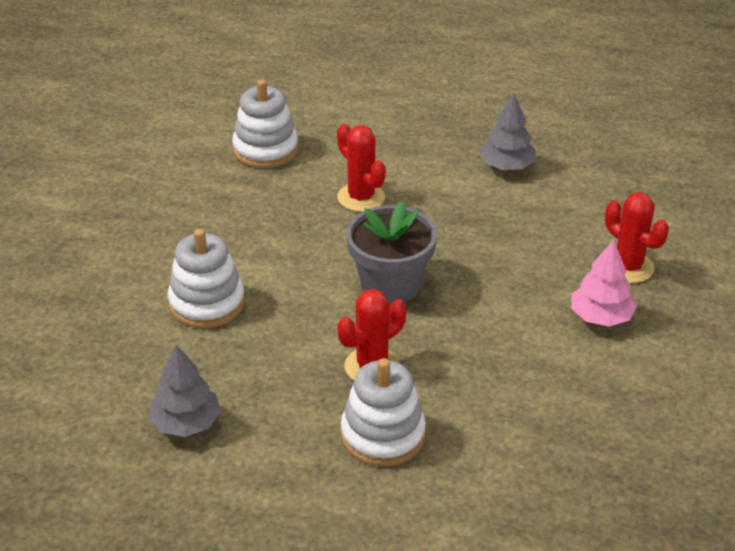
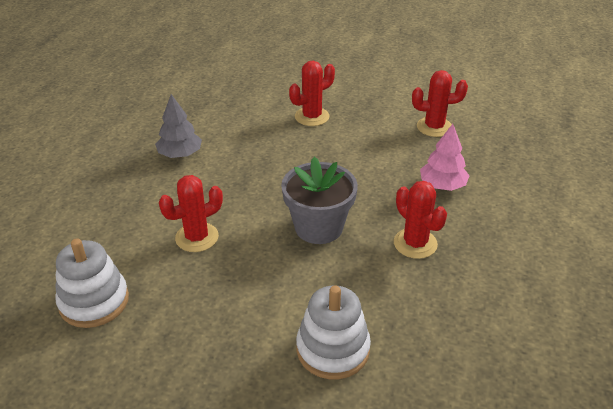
camera: 85 degrees left, 0 degrees up
grey tree [148,345,221,437] -> none
white stacking toy [341,358,426,467] -> none
pink tree [571,239,637,327] -> pink tree moved to [420,124,470,191]
none -> red cactus [412,70,468,137]

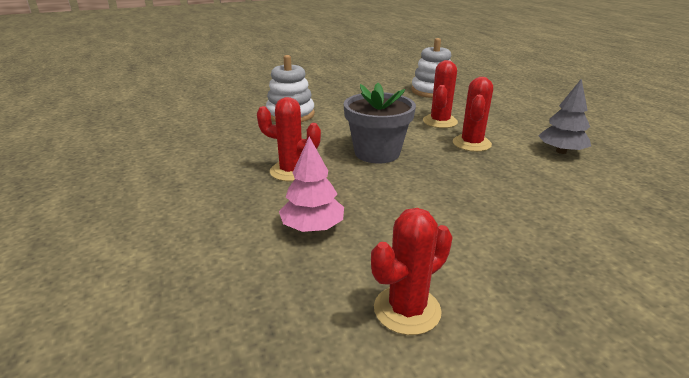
camera: 140 degrees right, 10 degrees down
red cactus [289,61,335,126] -> red cactus moved to [453,77,493,152]

